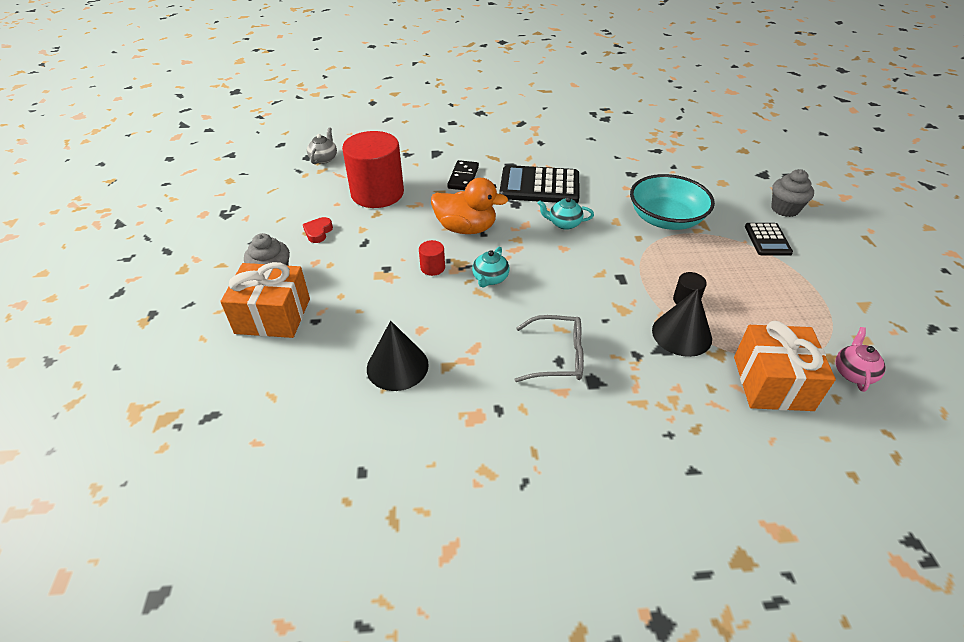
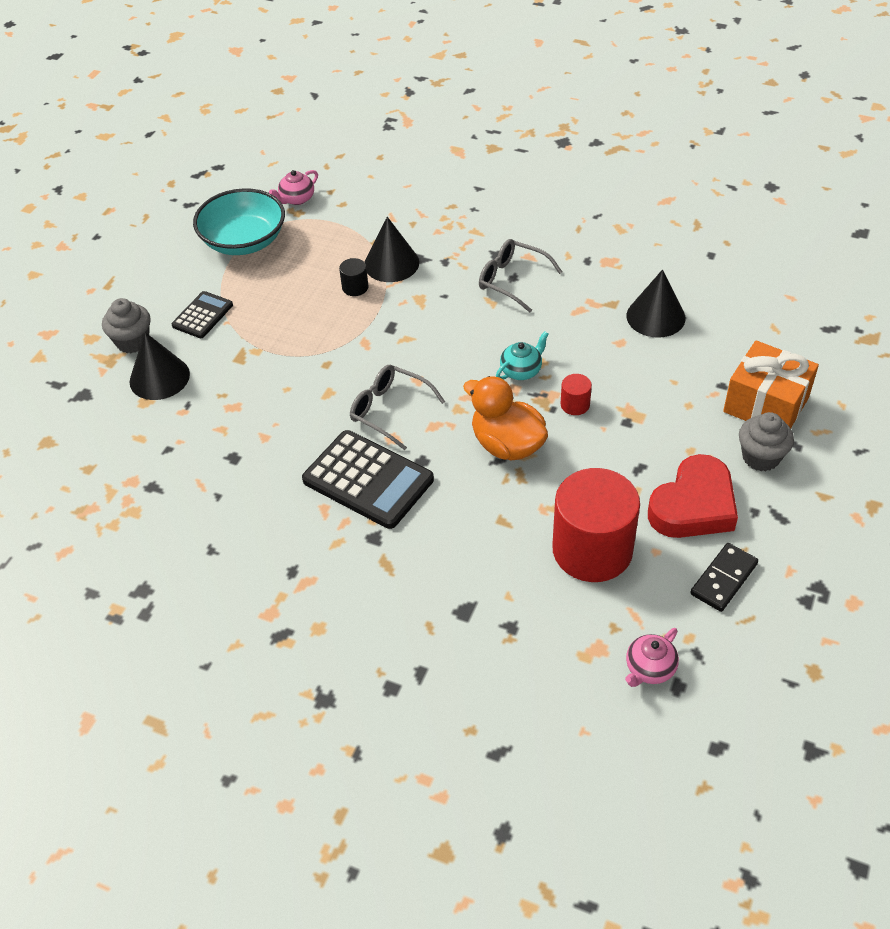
camera: 150 degrees left, 5 degrees up
red heart [303,217,333,243] -> red heart [648,454,738,538], size x2.20
grey teapot [307,127,337,164] -> pink teapot [625,628,679,687]
black domino [447,160,479,190] -> black domino moved to [690,543,758,612]
turquoise teapot [537,197,594,230] -> grey glasses [350,365,445,450]
turquoise bowl [630,174,715,230] -> turquoise bowl moved to [193,188,285,255]
orange gift [734,321,836,411] -> none
none -> black cone [130,332,190,400]

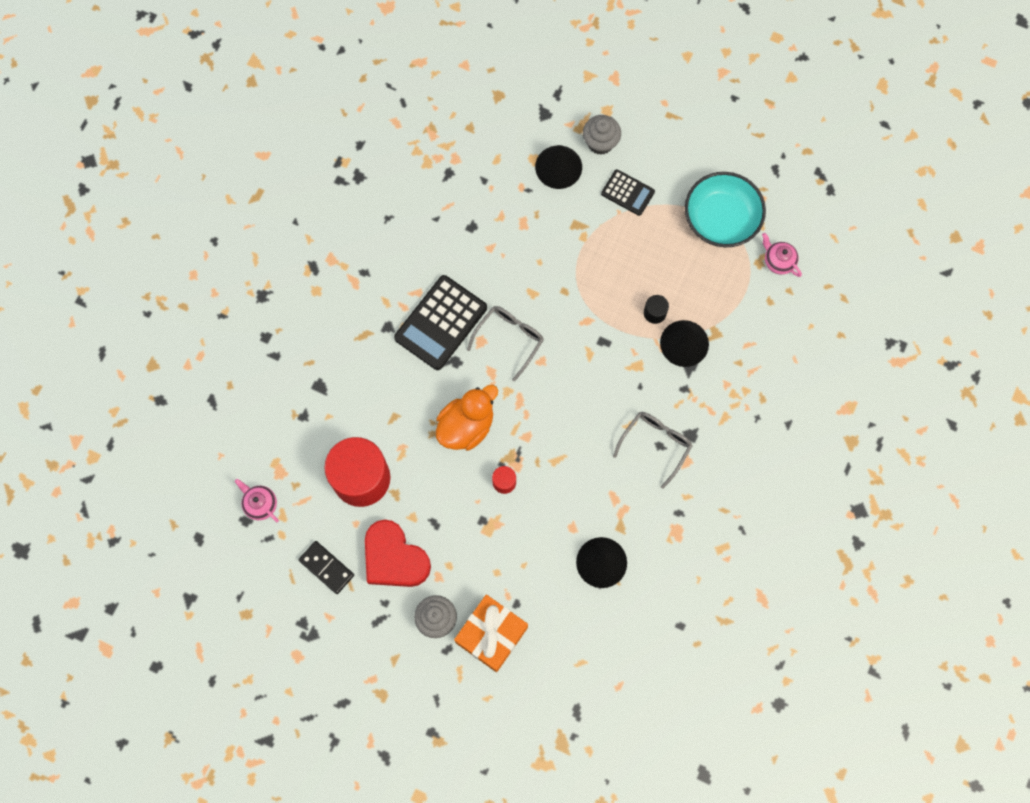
camera: 90 degrees right, 25 degrees up
turquoise teapot [496,331,549,380] -> none

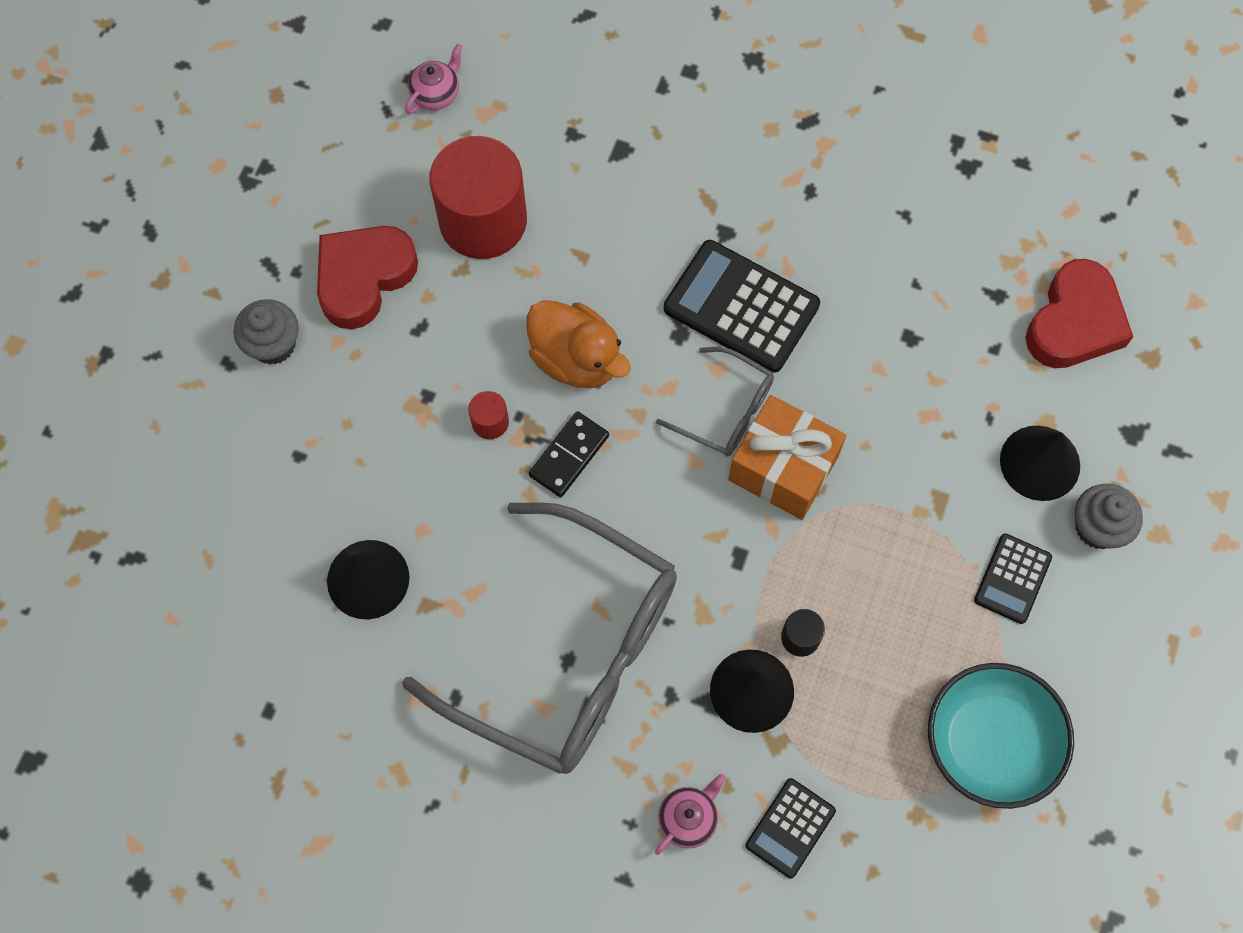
camera: 85 degrees right, 5 degrees down
black domino [299,541,354,594] -> black domino moved to [529,411,609,497]
orange gift [454,595,528,672] -> orange gift moved to [728,395,847,520]
grey glasses [613,412,692,489] -> grey glasses [402,502,677,774], size x2.21
pink teapot [762,233,802,277] -> pink teapot moved to [655,773,726,855]
none -> black calculator [745,778,836,879]
none -> red heart [1025,259,1134,368]

